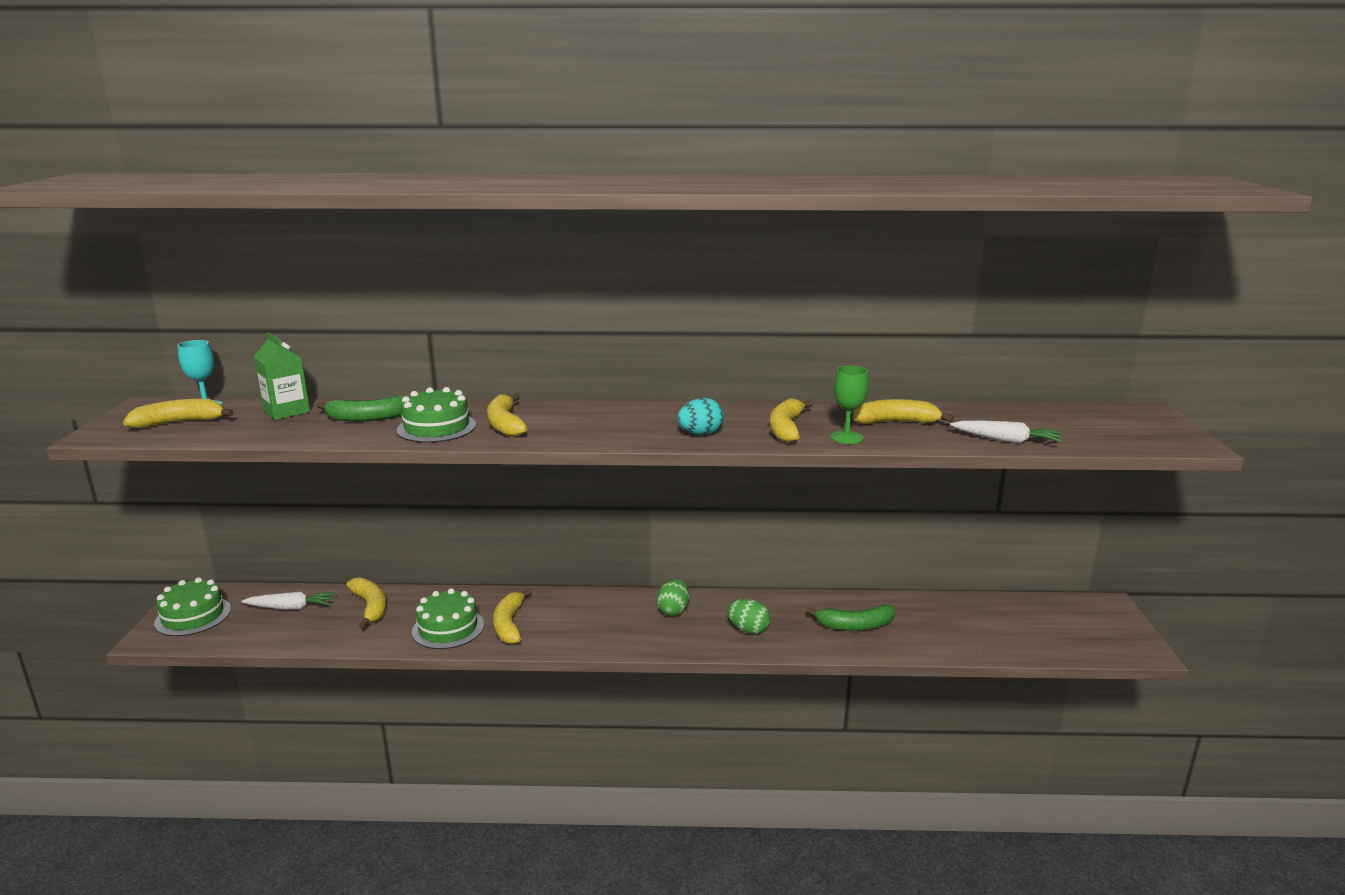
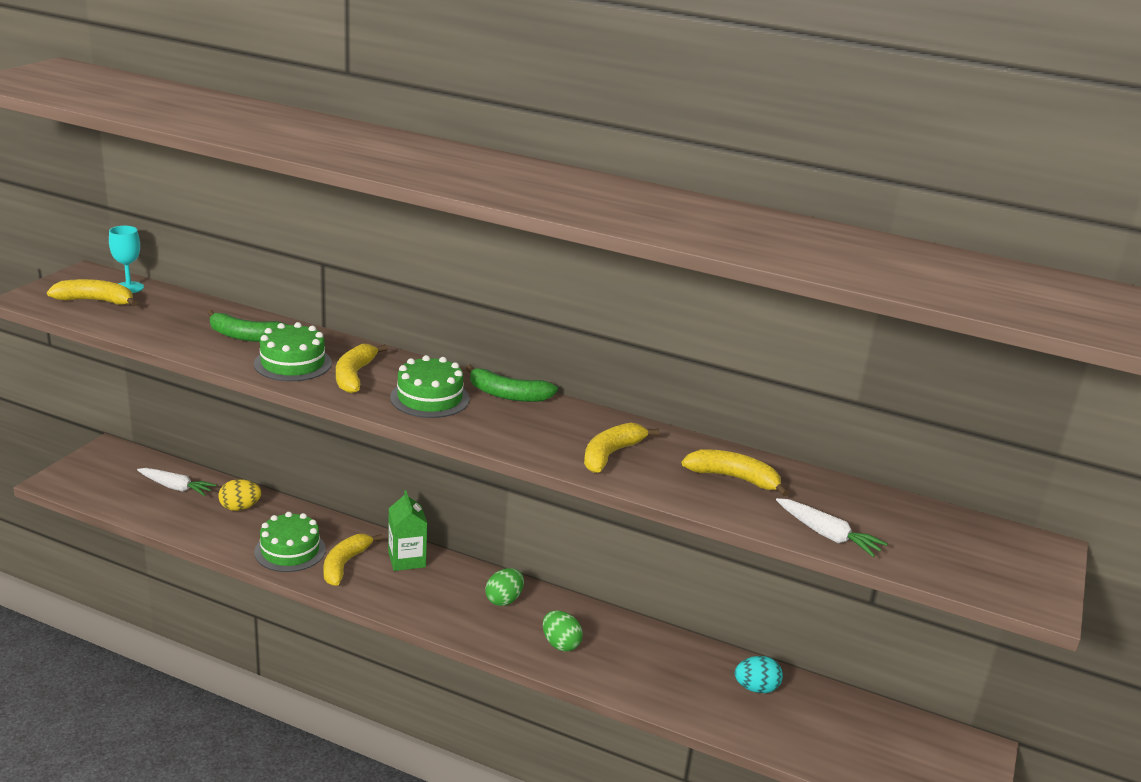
camera: 20 degrees right, 5 degrees up
green cake [154,577,231,636] -> green cake moved to [390,355,469,418]
green carton [254,333,310,420] -> green carton moved to [388,490,428,571]
yellow banana [346,577,386,628] -> yellow egg [218,479,261,511]
turquoise egg [678,398,724,435] -> turquoise egg moved to [735,656,783,693]
green banana [806,604,895,631] -> green banana moved to [466,364,558,402]
green goblet [831,366,869,444] -> none

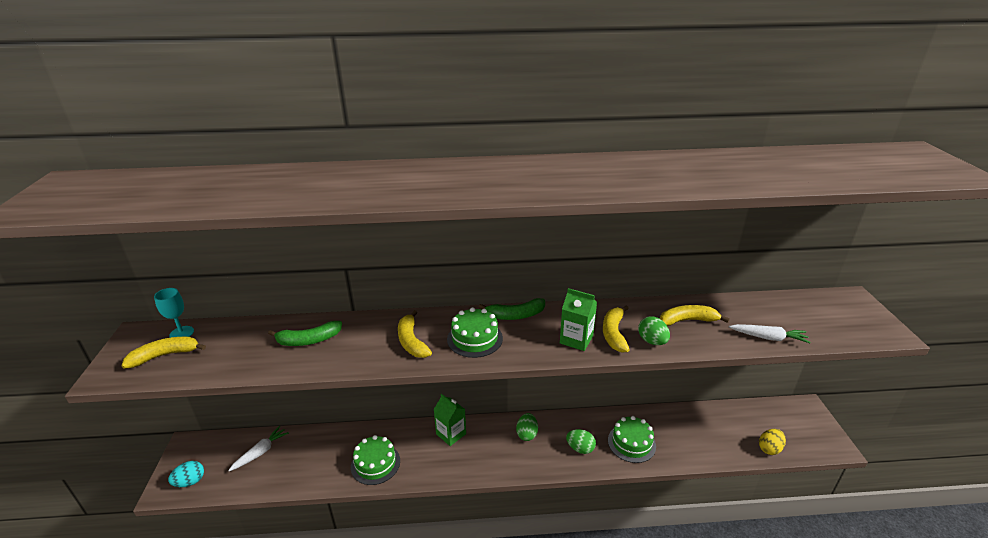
camera: 25 degrees left, 5 degrees up
white carrot [137,468,217,496] -> white carrot turned 45 degrees counterclockwise [228,426,289,471]
yellow egg [218,479,261,511] -> yellow egg moved to [759,429,786,455]
green cake [254,322,332,381] -> green cake moved to [608,416,656,463]
yellow banana [323,534,383,586] -> none
turquoise egg [735,656,783,693] -> turquoise egg moved to [168,461,204,487]
none -> green carton [560,288,597,351]
none -> green egg [638,316,670,345]

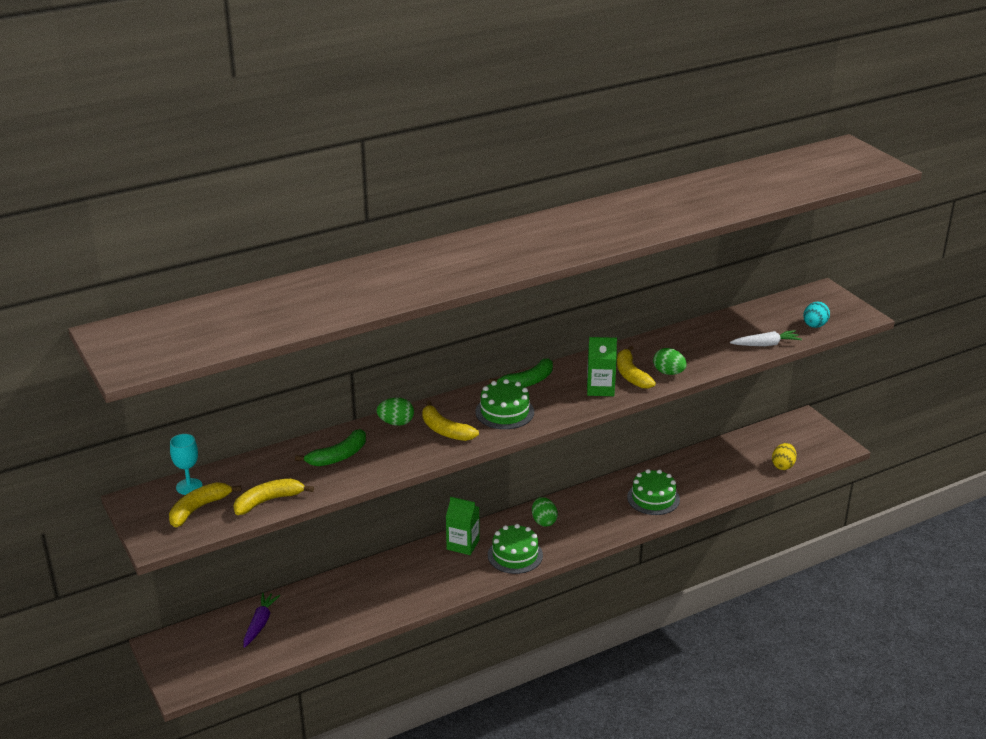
camera: 25 degrees left, 0 degrees up
turquoise egg [168,461,204,487] -> turquoise egg moved to [803,301,830,328]
white carrot [228,426,289,471] -> purple carrot [243,592,280,648]
green cake [351,435,400,485] -> green cake moved to [488,524,543,574]
green egg [566,429,596,454] -> green egg moved to [377,397,414,426]
yellow banana [660,305,730,326] -> yellow banana moved to [233,479,314,515]

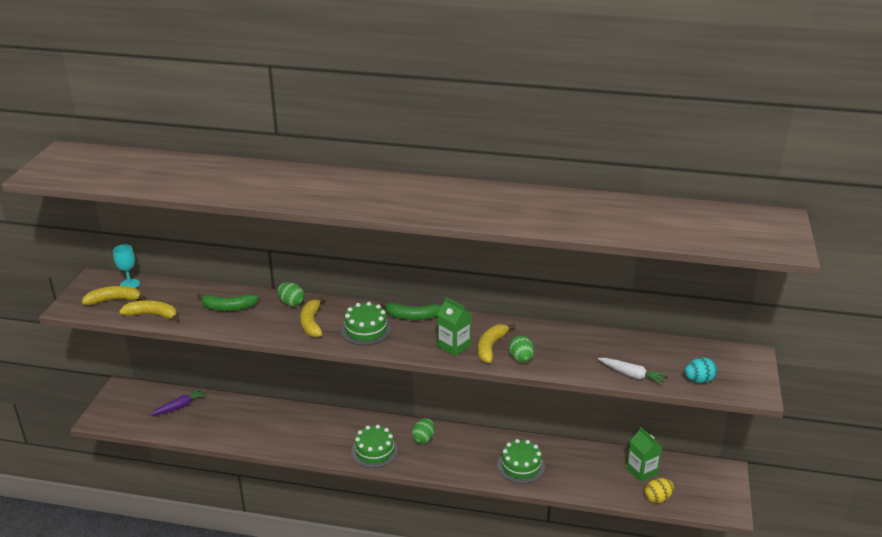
camera: 40 degrees right, 0 degrees up
green carton [446,497,480,555] -> green carton moved to [626,427,662,482]

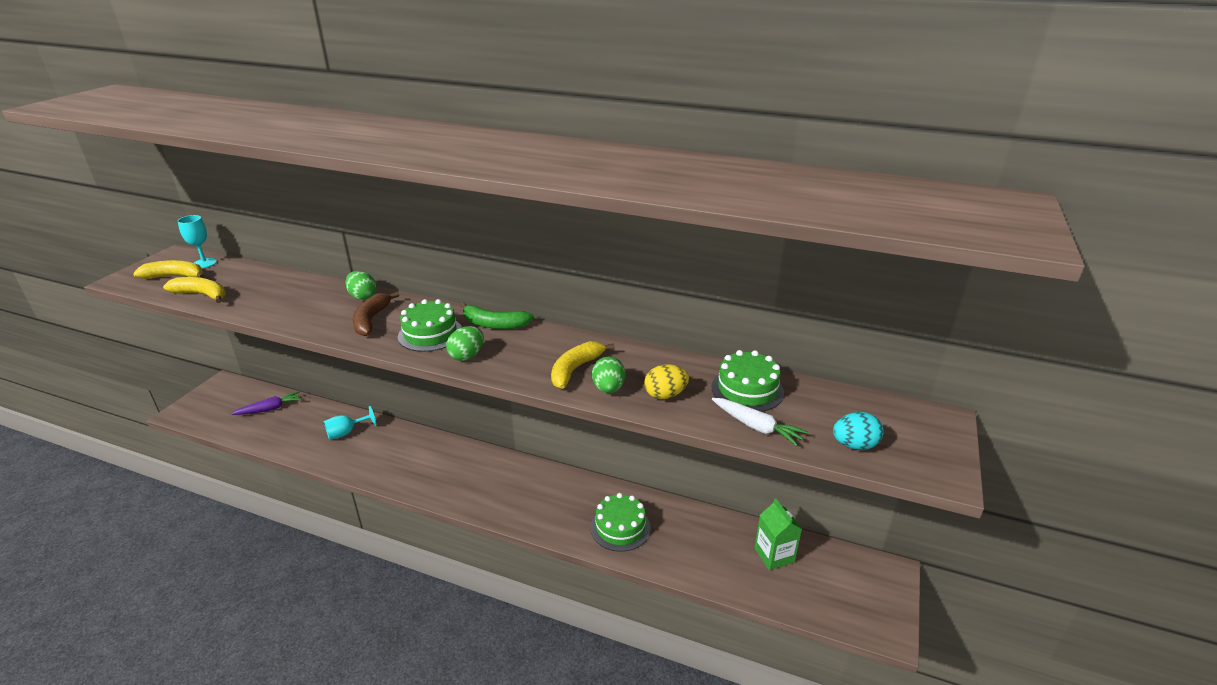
camera: 10 degrees right, 0 degrees up
green banana [197,293,259,311] -> none
yellow banana [300,297,325,337] -> brown banana [353,292,399,336]
green cake [351,425,398,468] -> green cake moved to [711,350,784,412]
green egg [412,418,435,444] -> green egg moved to [446,326,484,361]
green carton [437,297,471,356] -> none
yellow egg [645,478,674,503] -> yellow egg moved to [644,364,689,399]
none -> turquoise goblet [324,406,376,440]

